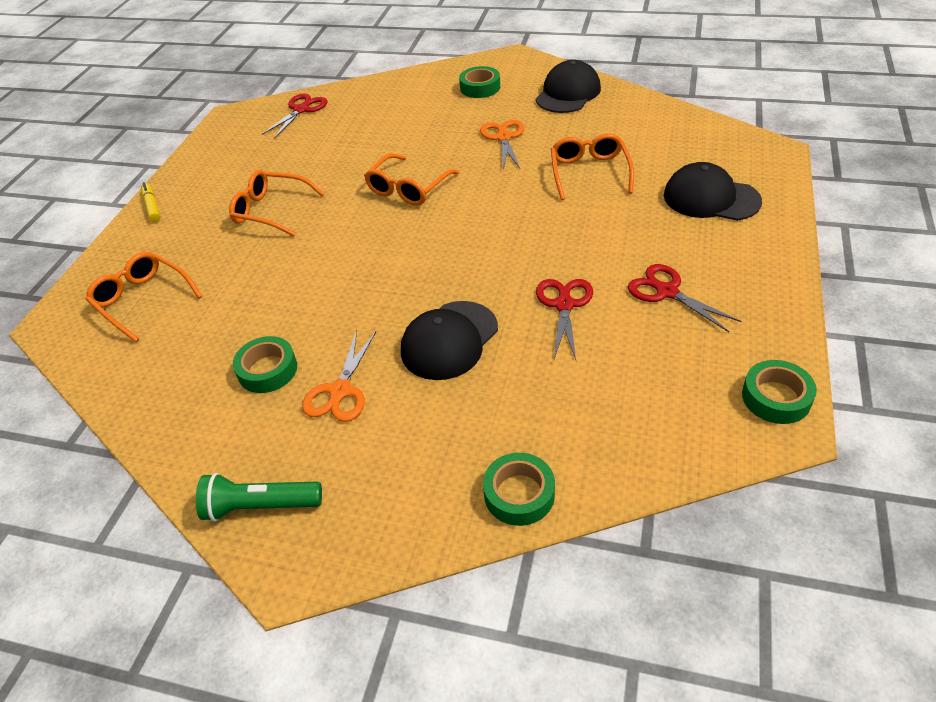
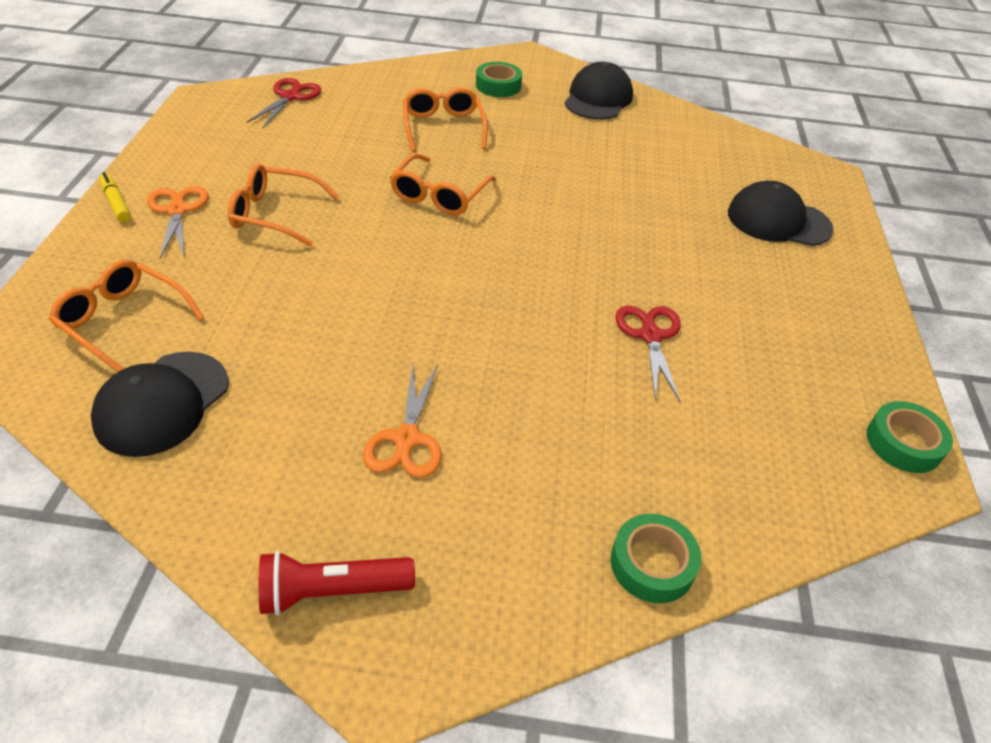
camera: 15 degrees left, 0 degrees up
green flashlight [196,473,322,522] -> red flashlight [259,551,415,615]
green tape [233,336,297,393] -> none
black cap [401,301,498,380] -> black cap moved to [91,352,229,457]
orange scissors [480,120,524,170] -> orange scissors moved to [147,186,208,258]
orange glasses [551,133,634,200] -> orange glasses moved to [403,87,488,152]
red scissors [628,264,741,332] -> none

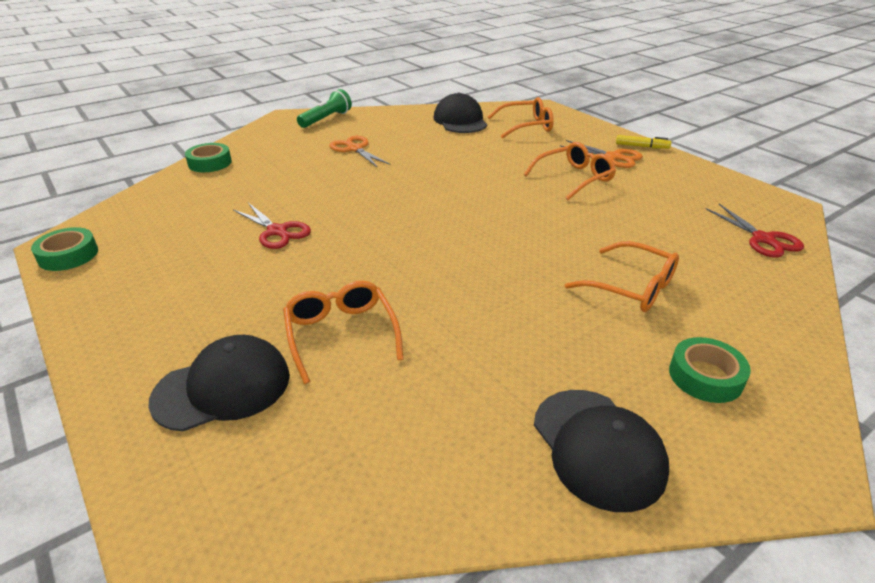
camera: 140 degrees right, 10 degrees down
red flashlight [259,551,415,615] -> green flashlight [297,89,352,128]
orange glasses [390,153,496,215] -> orange glasses moved to [283,281,404,384]

